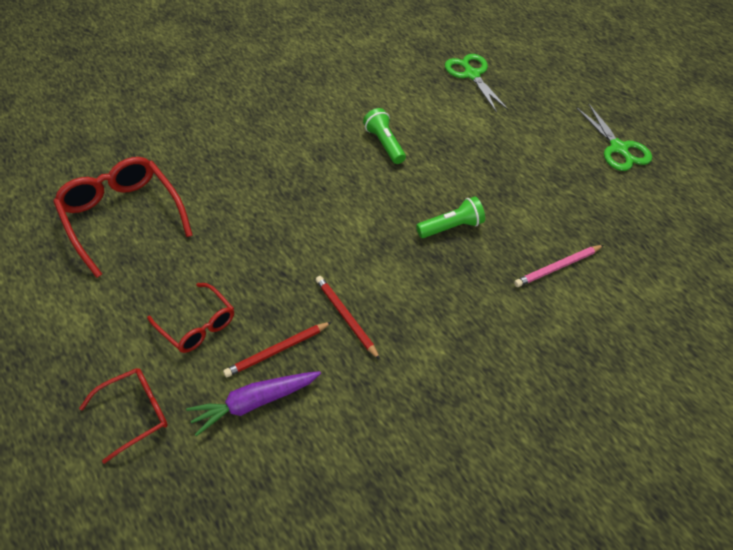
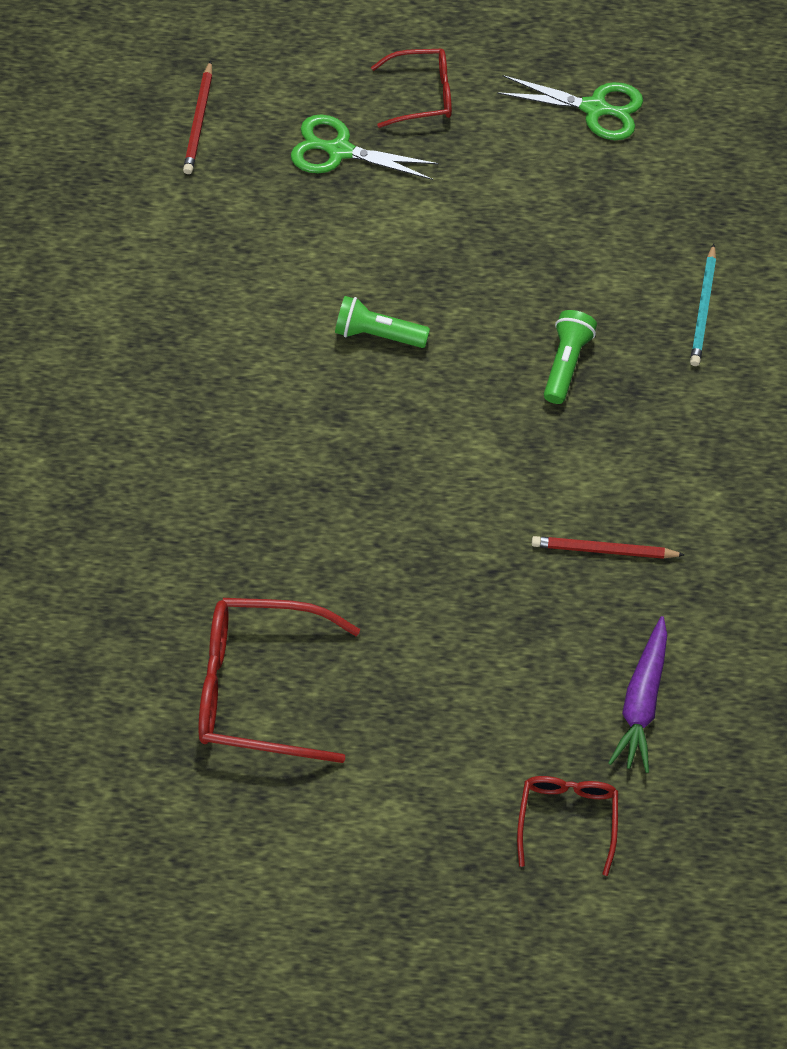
camera: 50 degrees left, 10 degrees up
red glasses [147,283,234,353] -> red glasses moved to [371,49,452,128]
red pencil [223,322,332,377] -> red pencil moved to [183,60,212,174]
pink pencil [514,245,604,287] -> turquoise pencil [690,244,716,366]

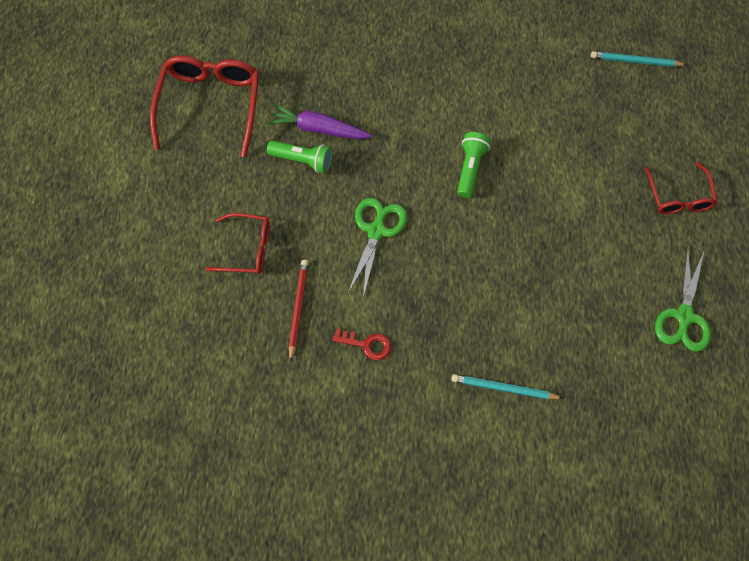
camera: 90 degrees right, 5 degrees up
red pencil [183,60,212,174] -> turquoise pencil [591,51,687,67]
green scissors [291,114,439,180] -> green scissors moved to [348,198,407,298]
red glasses [517,776,618,876] -> red glasses moved to [206,213,270,274]
green flashlight [544,310,597,404] -> green flashlight moved to [267,140,332,173]
purple carrot [609,616,667,773] -> purple carrot moved to [266,104,372,139]
none -> red key [332,328,391,361]

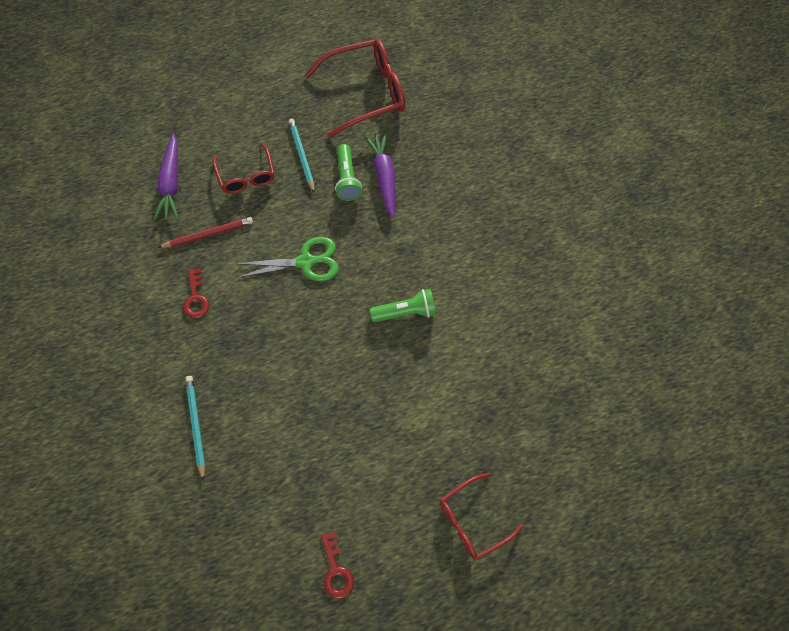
camera: 65 degrees right, 0 degrees up
turquoise pencil [591,51,687,67] -> turquoise pencil moved to [289,119,315,193]
green scissors [655,247,711,352] -> red key [321,532,354,599]
none -> purple carrot [154,134,179,221]

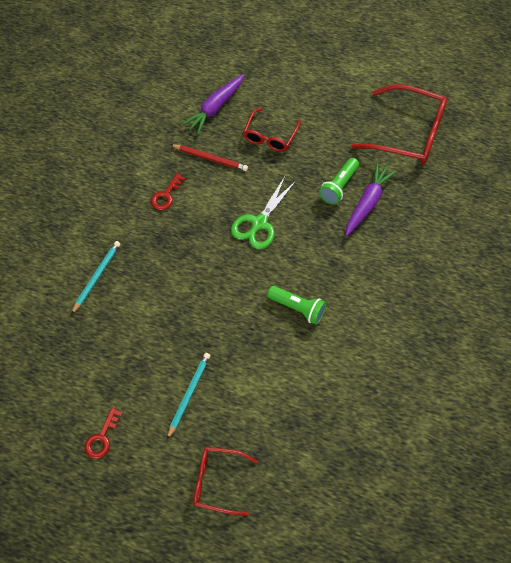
camera: 40 degrees right, 5 degrees down
green scissors [235,237,339,281] -> green scissors turned 90 degrees clockwise [231,177,296,249]
turquoise pencil [289,119,315,193] -> turquoise pencil moved to [167,353,211,440]

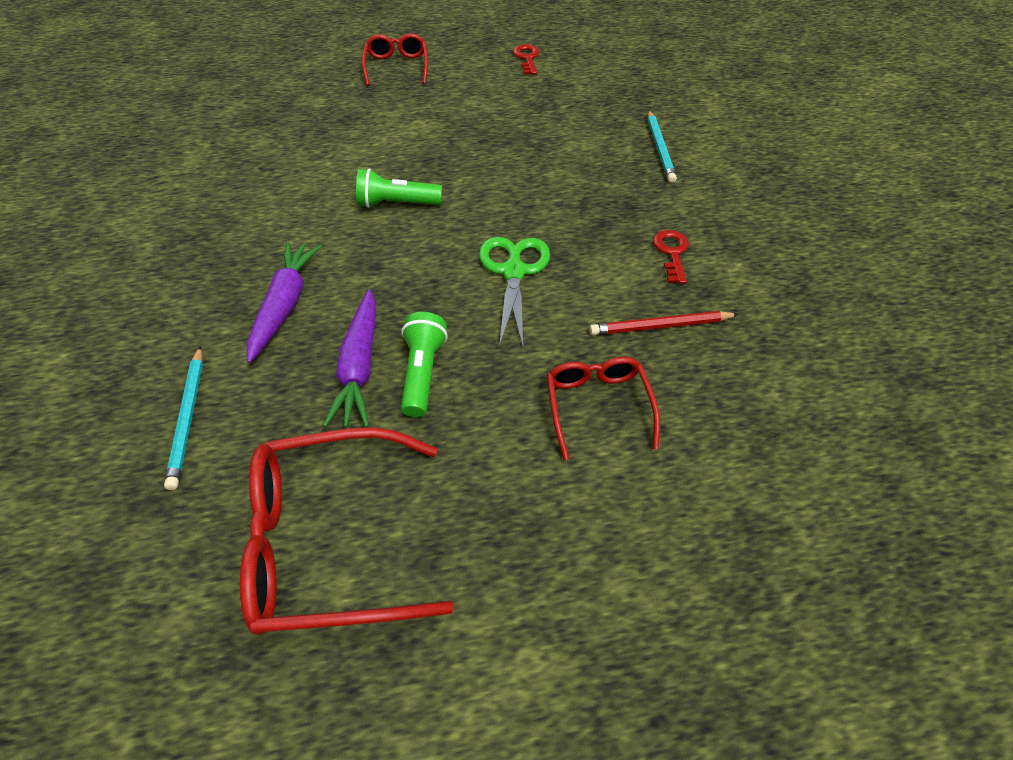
camera: 150 degrees right, 10 degrees down
turquoise pencil [167,353,211,440] -> turquoise pencil moved to [164,346,203,490]
purple carrot [182,74,244,134] -> purple carrot moved to [247,242,322,363]
red glasses [193,447,258,516] -> red glasses turned 75 degrees counterclockwise [362,33,428,86]

